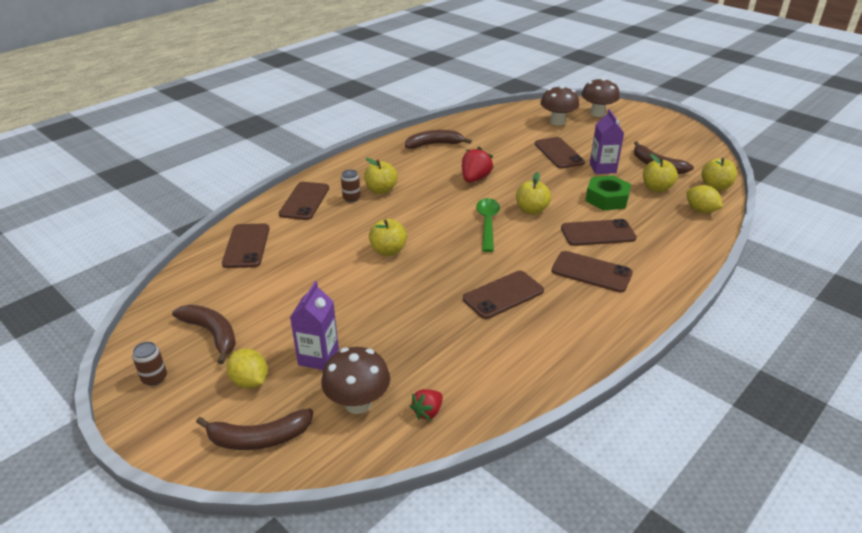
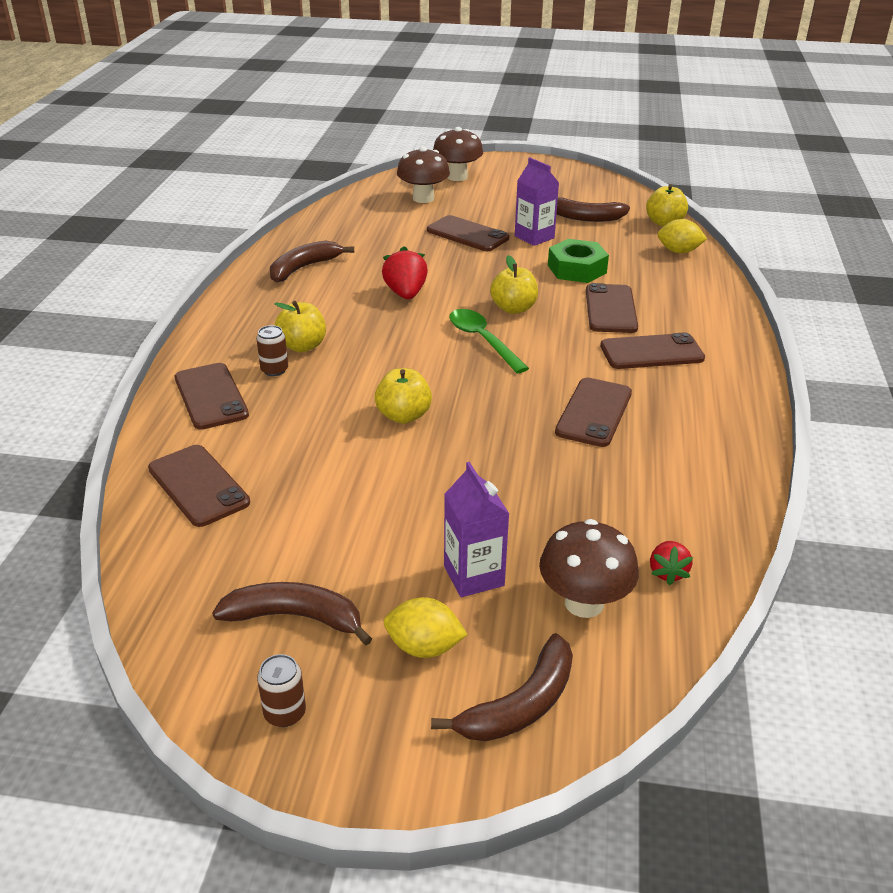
camera: 35 degrees left, 0 degrees up
brown phone [561,219,637,246] -> brown phone turned 45 degrees counterclockwise [586,283,638,333]
yellow apple [643,154,678,192] -> none

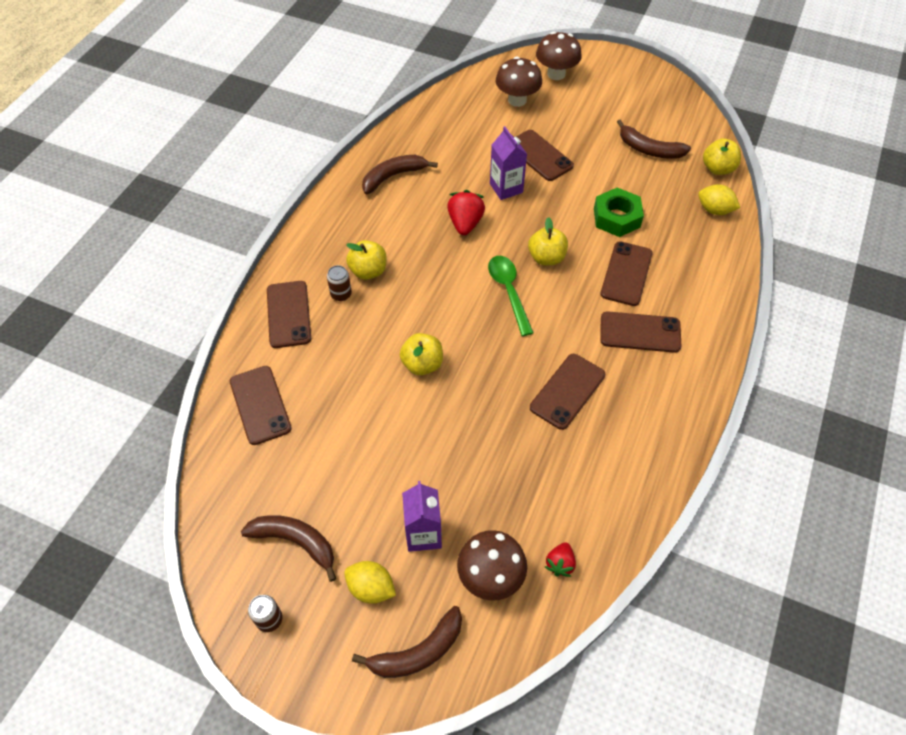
camera: 15 degrees right, 20 degrees up
purple carton [515,157,559,246] -> purple carton moved to [490,126,527,200]

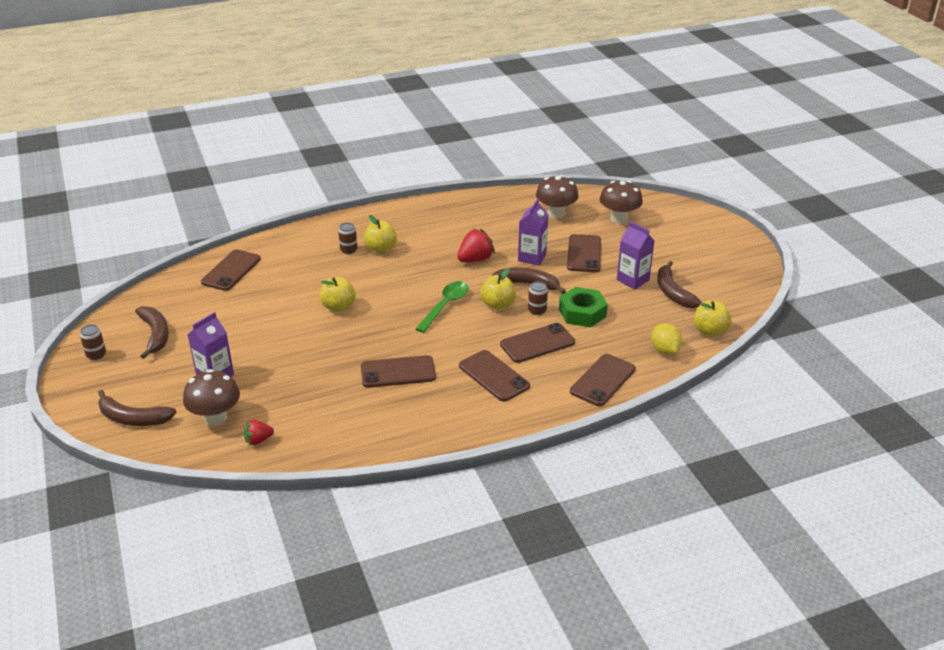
camera: 45 degrees right, 20 degrees down
brown phone [267,281,311,348] -> brown phone moved to [570,354,636,406]
yellow lemon [344,561,396,604] -> none
brown banana [362,155,438,194] -> brown banana moved to [492,267,566,294]
brown mushroom [536,32,582,80] -> brown mushroom moved to [536,175,579,219]
none -> brown can [528,281,548,315]
none -> purple carton [617,221,655,290]

